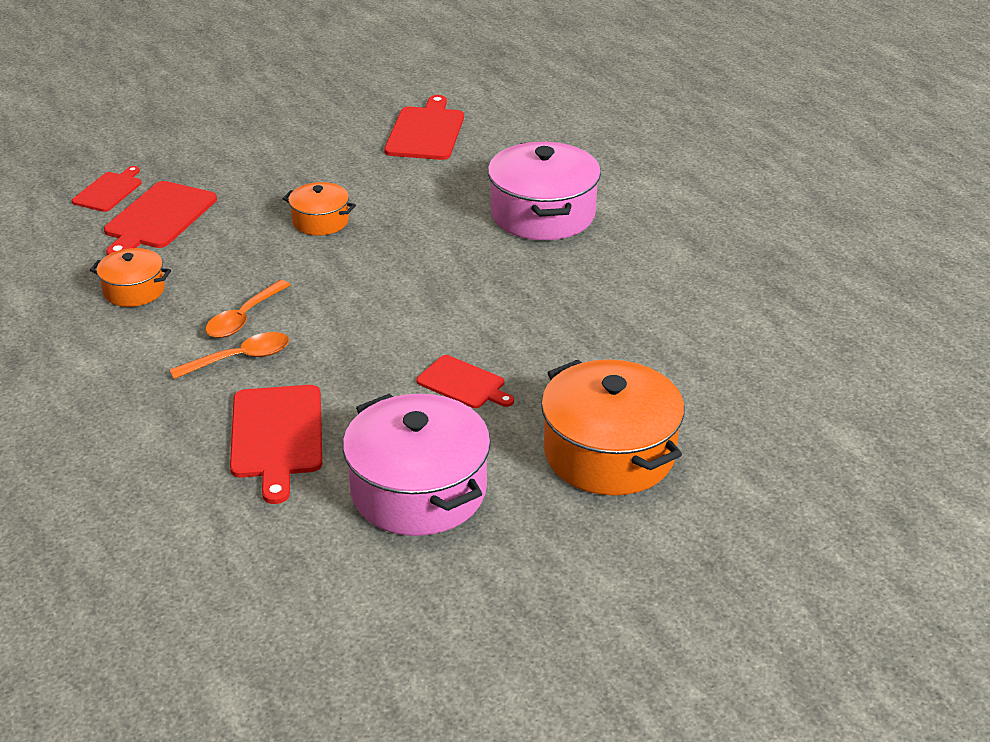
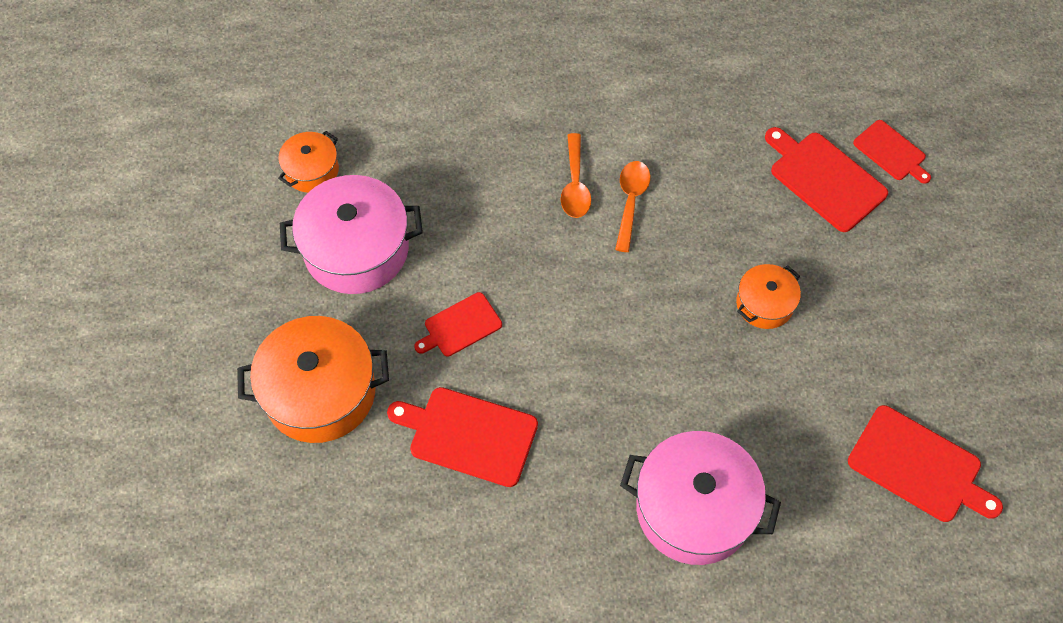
camera: 115 degrees right, 25 degrees up
orange pot [90,248,171,307] -> orange pot moved to [278,131,339,193]
orange spoon [205,280,290,338] -> orange spoon turned 45 degrees clockwise [615,161,650,252]
red cutting board [230,385,322,504] -> red cutting board moved to [387,387,538,487]

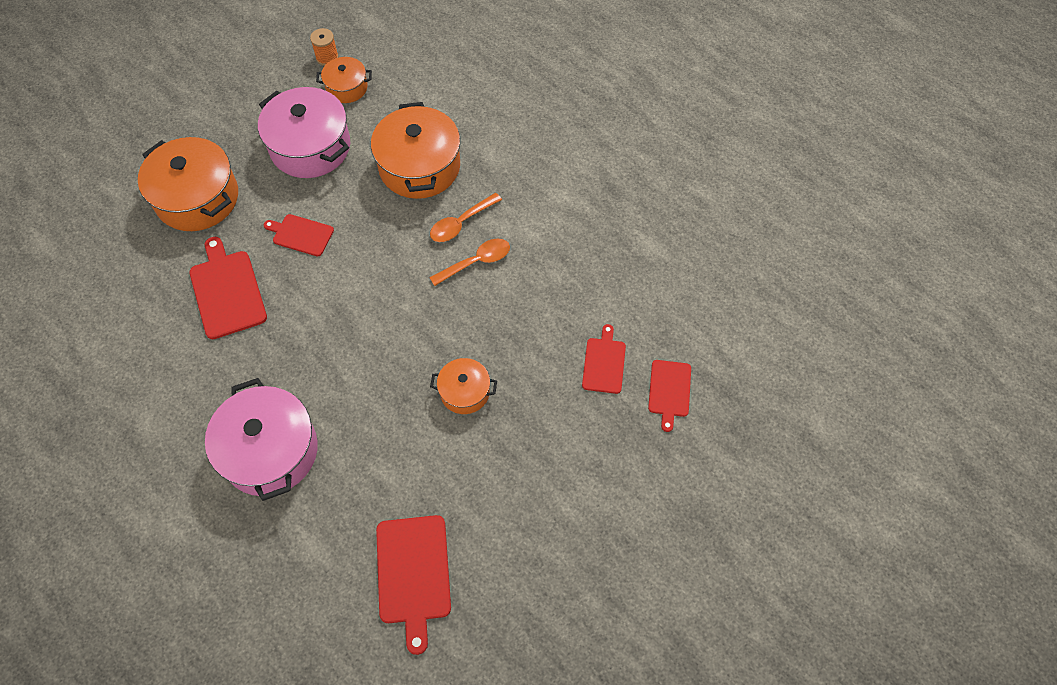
camera: 50 degrees right, 0 degrees up
red cutting board [765,127,888,232] -> red cutting board [582,324,626,394], size x0.62
none -> orange spool [310,28,339,66]
none -> orange pot [371,102,460,199]

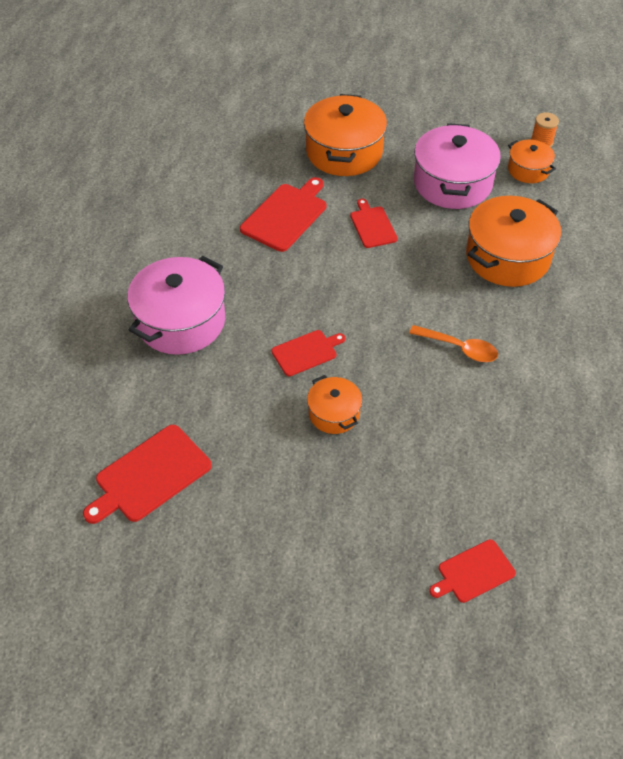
camera: 55 degrees right, 10 degrees down
orange spoon [430,193,502,242] -> none
red cutting board [582,324,626,394] -> red cutting board moved to [271,330,345,376]

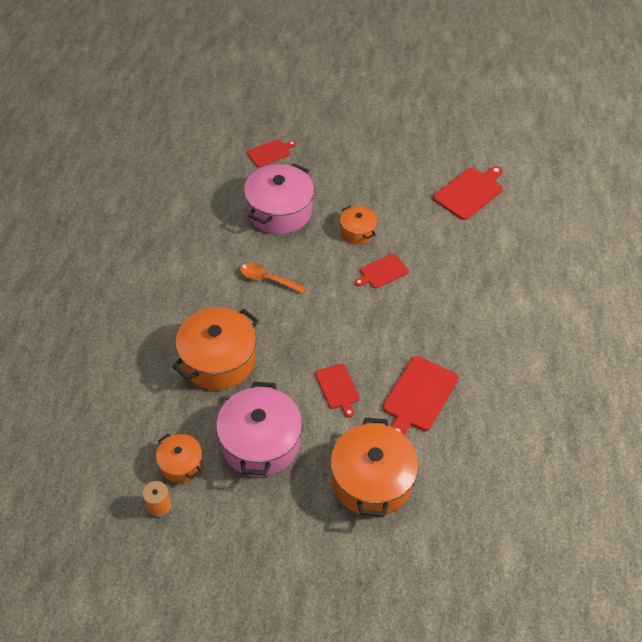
camera: 175 degrees right, 0 degrees up
pink pot [127,256,225,355] -> pink pot moved to [244,163,314,234]

